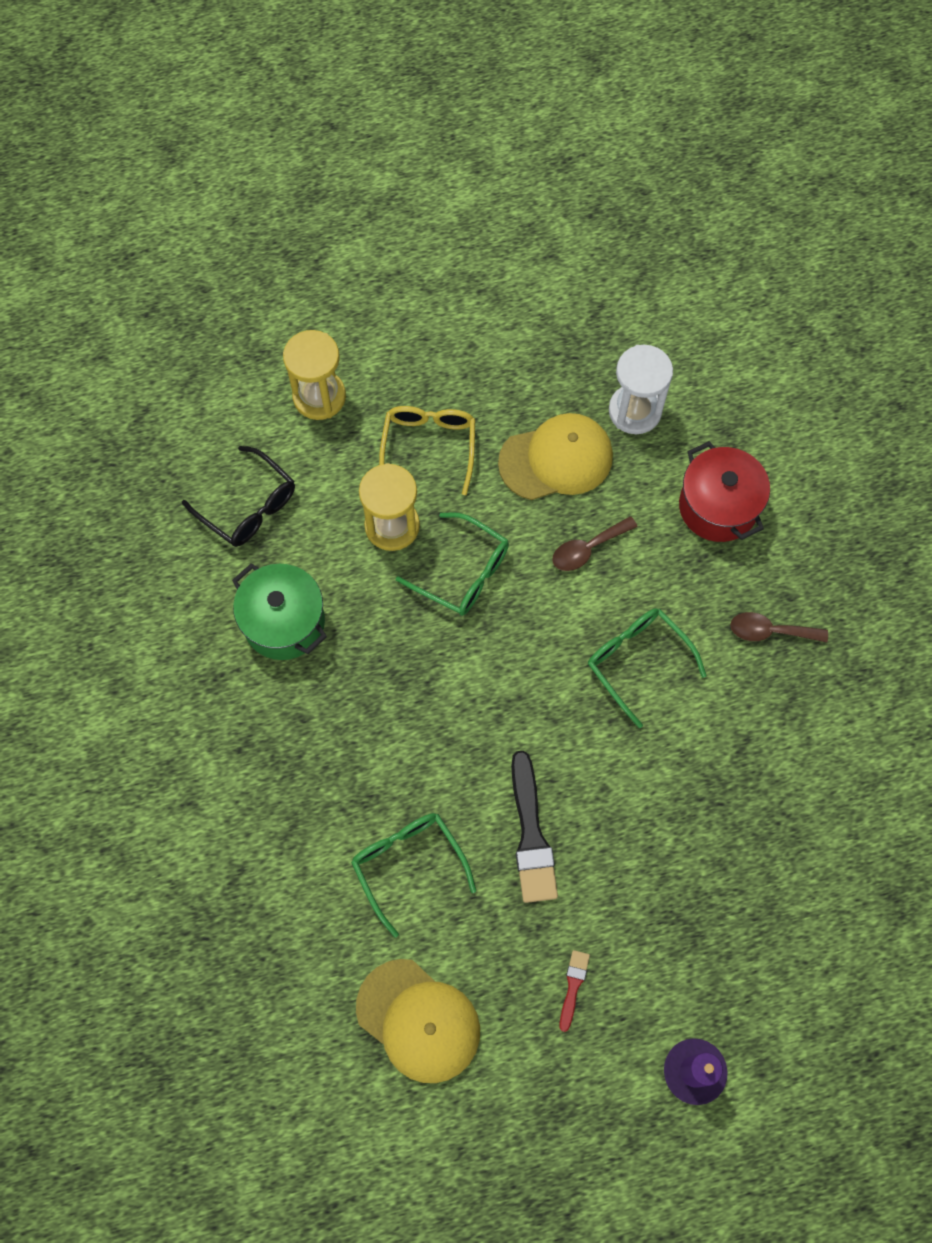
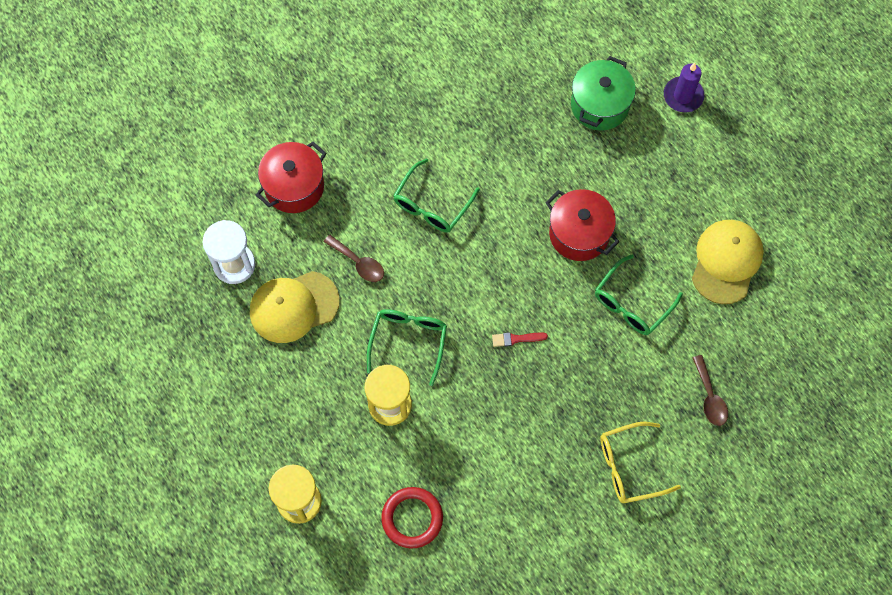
camera: 110 degrees left, 0 degrees up
black glasses [182,446,295,547] -> red ring [381,487,443,548]
green pot [232,563,327,660] -> green pot moved to [571,56,636,131]
yellow glasses [379,406,475,495] -> yellow glasses moved to [600,422,681,503]
yellow cap [498,413,613,500] -> yellow cap turned 75 degrees counterclockwise [250,271,340,343]
black brush [511,751,558,903] -> red pot [545,189,619,261]
red brush [560,950,590,1032] -> red brush moved to [492,333,548,347]
brown spoon [730,612,828,643] -> brown spoon moved to [692,355,728,426]

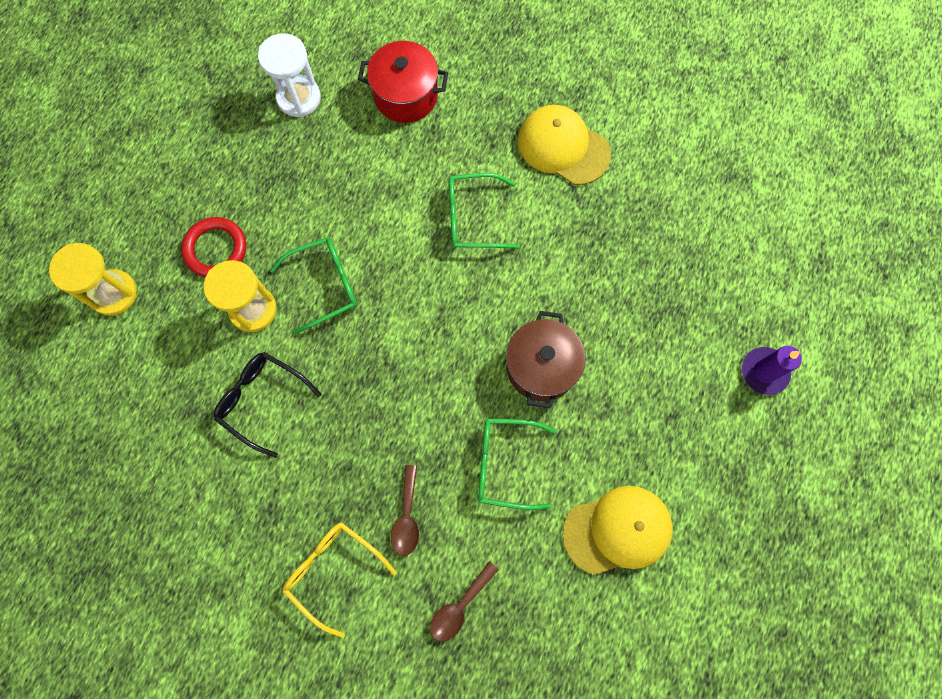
camera: 55 degrees right, 5 degrees up
yellow cap [250,271,340,343] -> yellow cap moved to [518,105,611,185]
brown spoon [324,235,384,282] -> brown spoon moved to [391,465,419,556]
red ring [381,487,443,548] -> red ring moved to [181,217,246,277]
red brush [492,333,548,347] -> none
red pot [545,189,619,261] -> brown pot [506,311,585,408]
green pot [571,56,636,131] -> none
none -> black glasses [214,352,322,458]

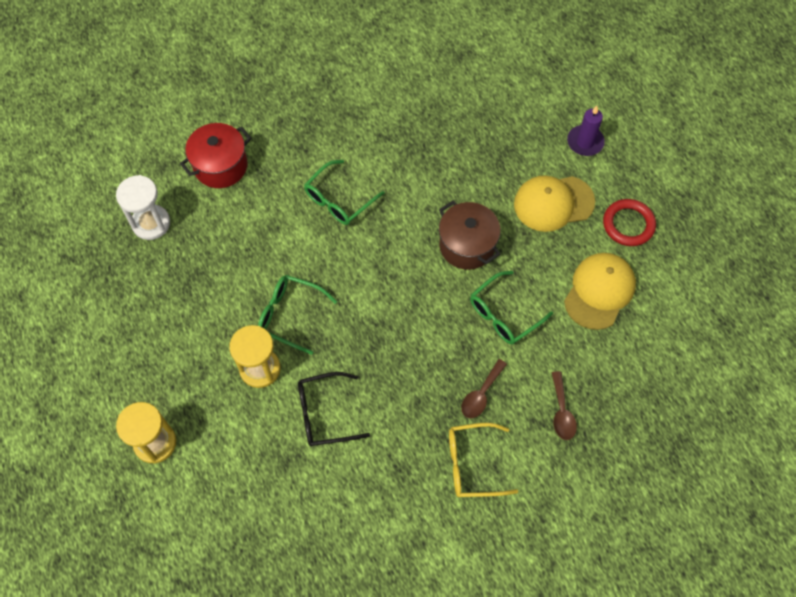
camera: 45 degrees left, 10 degrees down
red ring [181,217,246,277] -> red ring moved to [603,199,656,246]
green glasses [270,238,357,334] -> green glasses turned 90 degrees counterclockwise [258,275,337,355]
brown spoon [391,465,419,556] -> brown spoon turned 75 degrees clockwise [461,359,507,418]
yellow cap [518,105,611,185] -> yellow cap moved to [514,175,595,232]

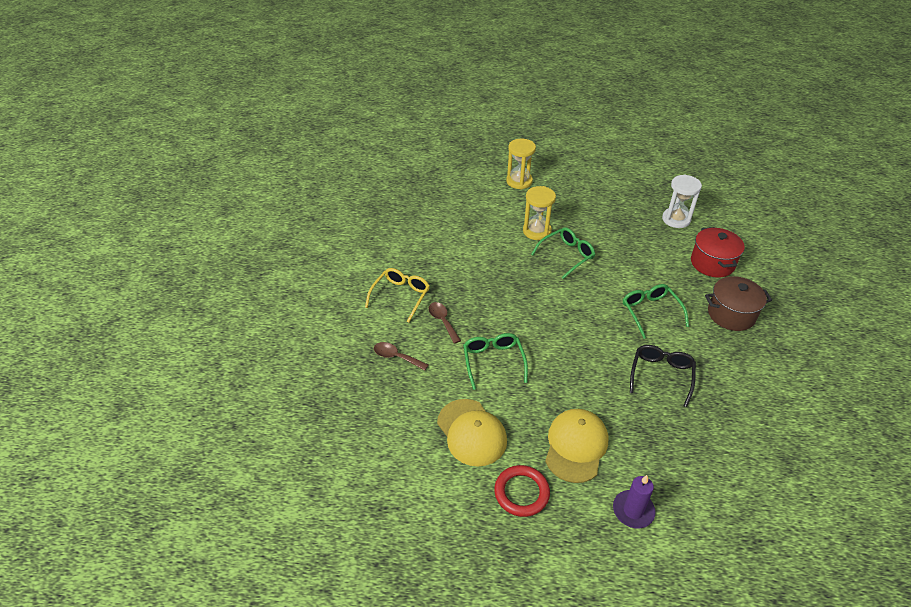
camera: 120 degrees right, 20 degrees down
black glasses [298,372,370,446] -> black glasses moved to [630,345,696,407]
brown pot [439,201,500,270] -> brown pot moved to [705,276,772,331]

